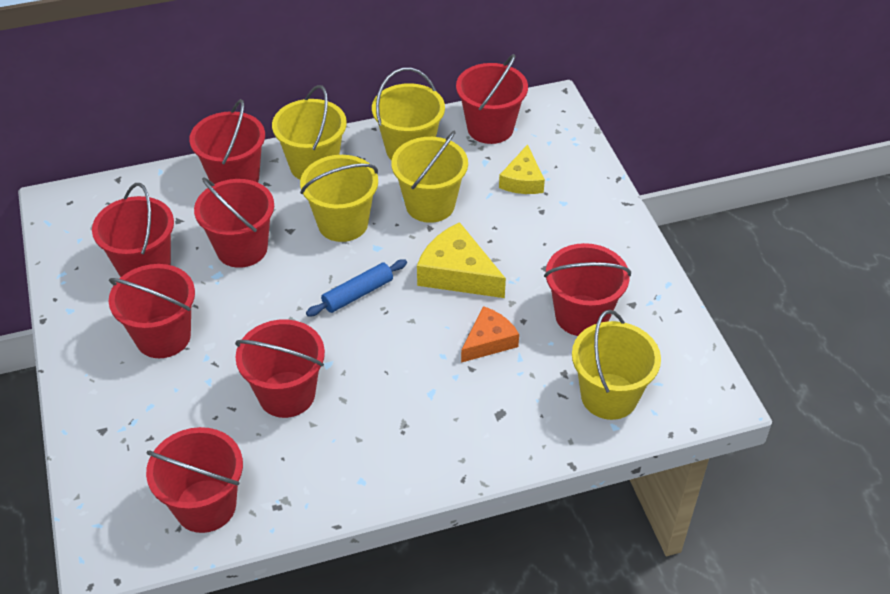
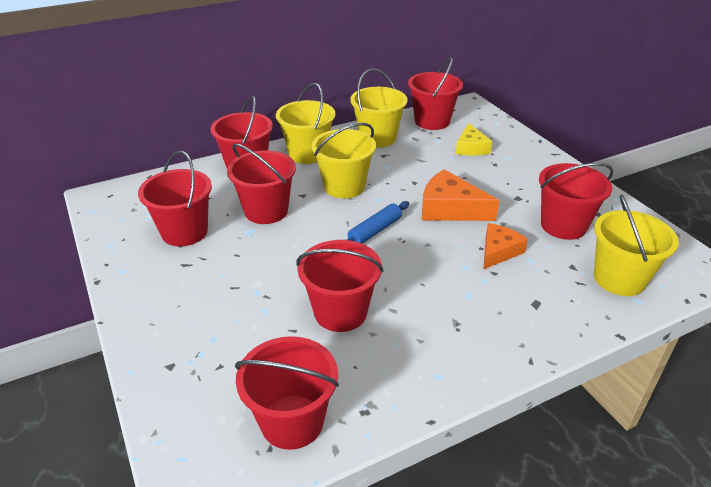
camera: 10 degrees left, 10 degrees down
red bucket [109,264,195,358] -> none
yellow bucket [391,130,468,223] -> none
yellow cheese [417,222,506,298] -> orange cheese [422,169,500,221]

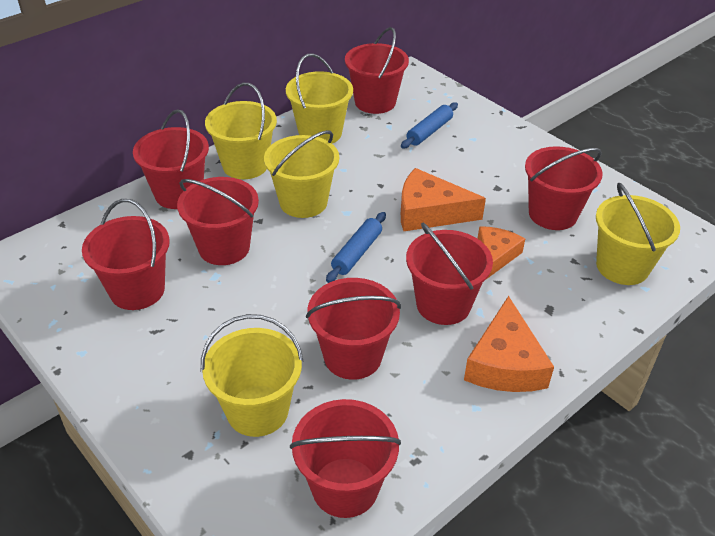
camera: 15 degrees left, 5 degrees up
yellow cheese [456,123,492,156] -> blue rolling pin [401,102,458,149]
none -> yellow bucket [201,314,304,437]
none -> red bucket [406,222,493,325]
none -> orange cheese [464,296,554,392]

